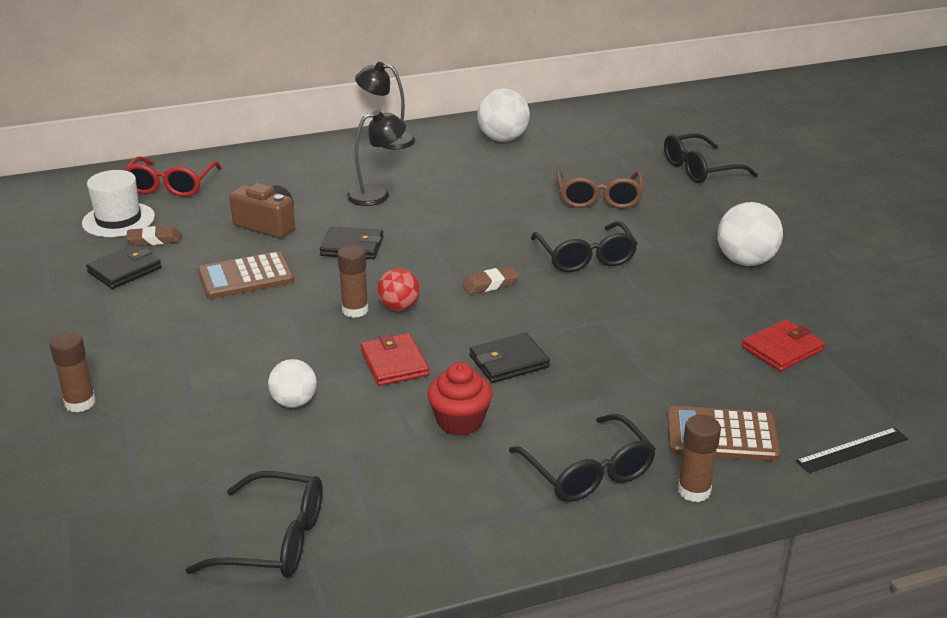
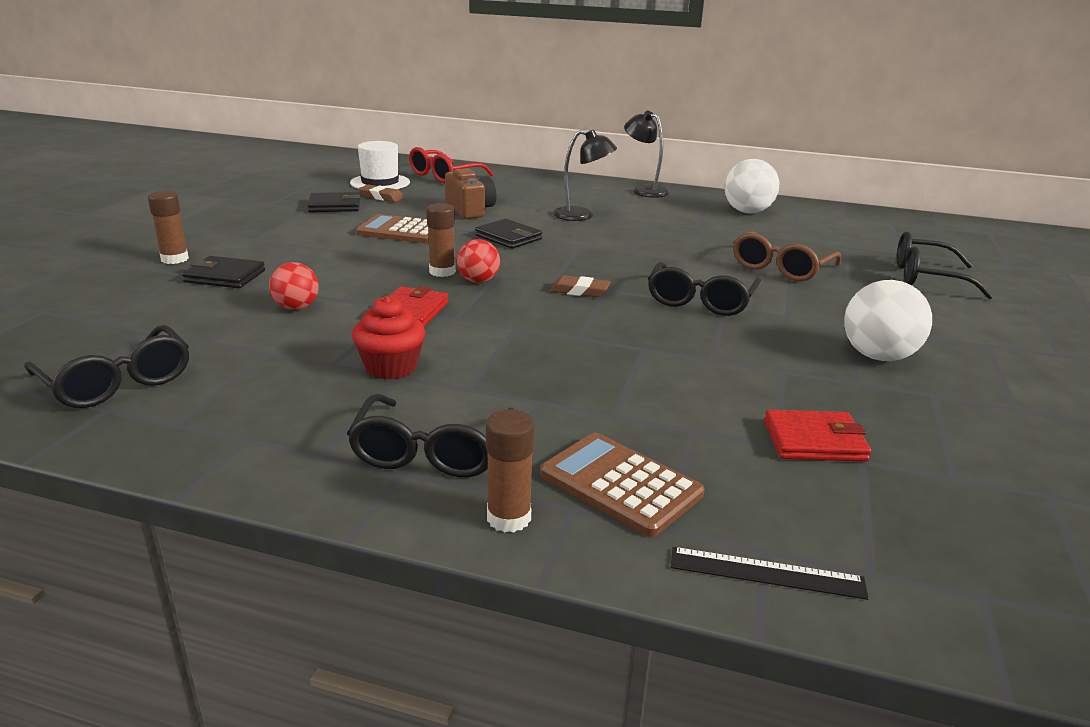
camera: 35 degrees right, 5 degrees down
white ball [268,359,317,408] -> red ball [269,262,319,310]
black wallet [469,333,550,383] -> black wallet moved to [182,256,265,288]

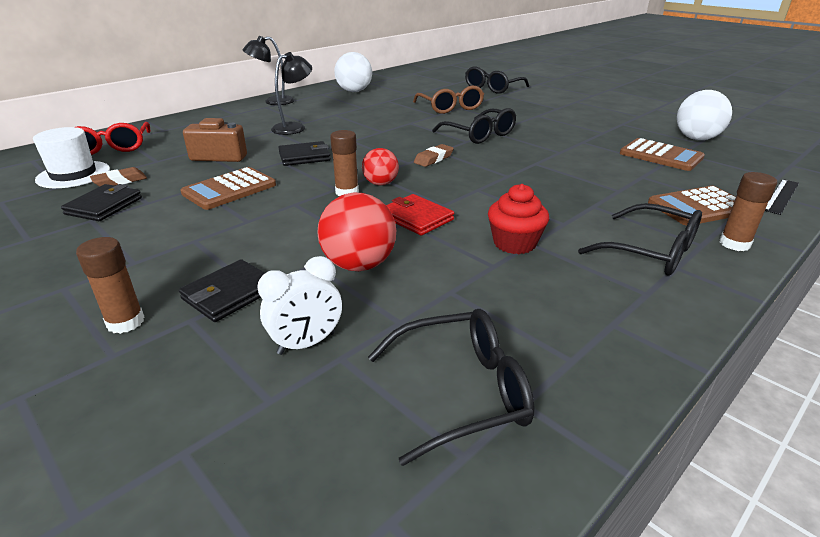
camera: 60 degrees left, 5 degrees up
red ball [269,262,319,310] -> red ball [317,193,396,271], size x1.58
red wallet [764,410,871,462] -> brown calculator [620,138,705,171]
white ball [844,280,932,361] -> white ball moved to [677,90,732,140]
none -> white clock [257,256,342,355]

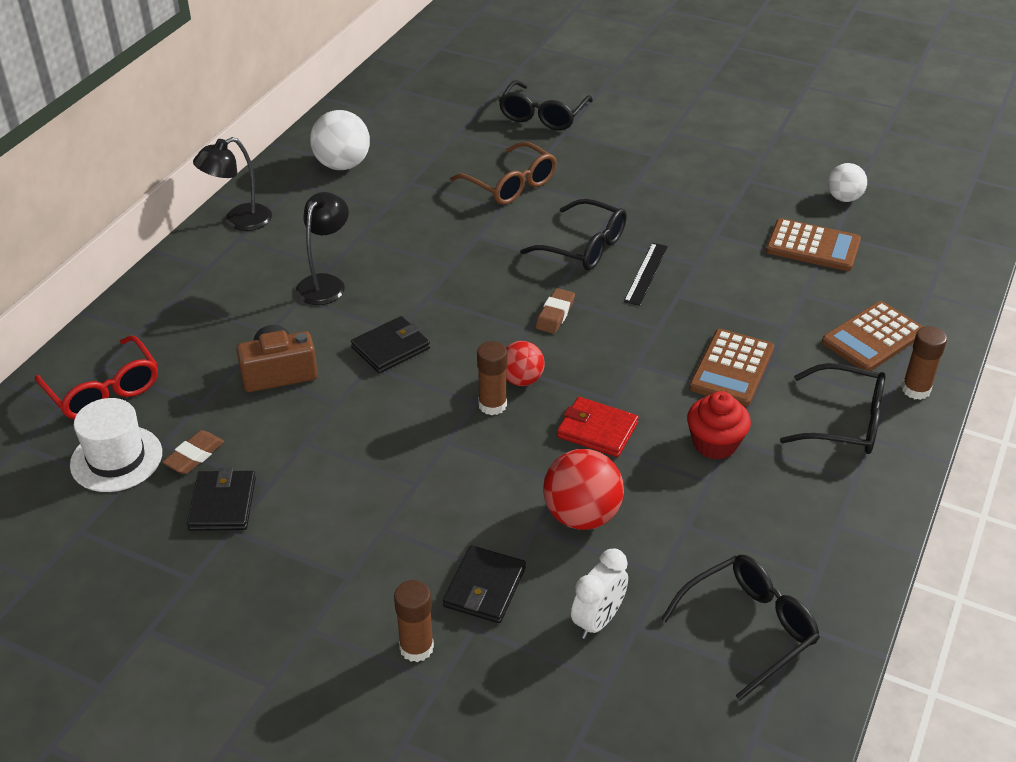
camera: 20 degrees left, 10 degrees up
brown calculator [181,167,276,210] -> brown calculator moved to [689,329,774,407]
white ball [677,90,732,140] -> white ball [828,163,867,202], size x0.63
black ruler [765,179,799,215] -> black ruler moved to [624,243,668,306]

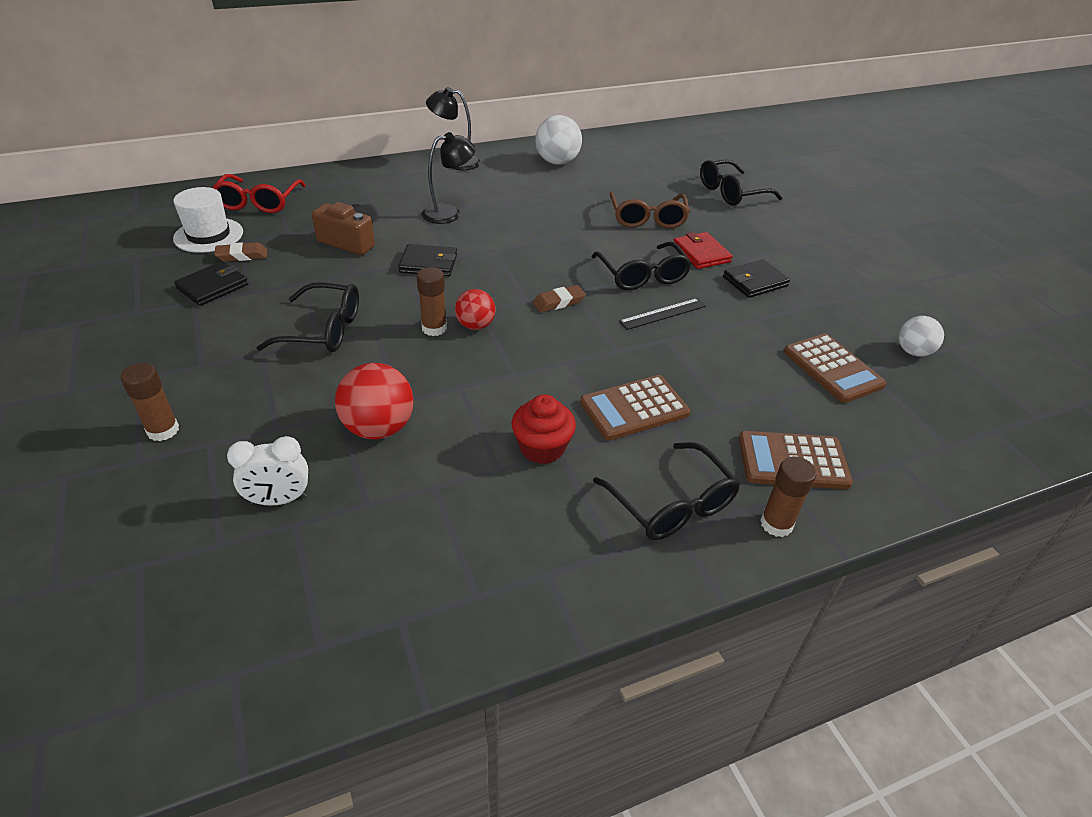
camera: 40 degrees right, 0 degrees up
black wallet [443,545,526,623] -> black wallet moved to [723,259,790,298]
red wallet [557,397,639,457] -> red wallet moved to [674,232,733,269]
black glasses [661,555,820,700] -> black glasses moved to [256,282,359,352]

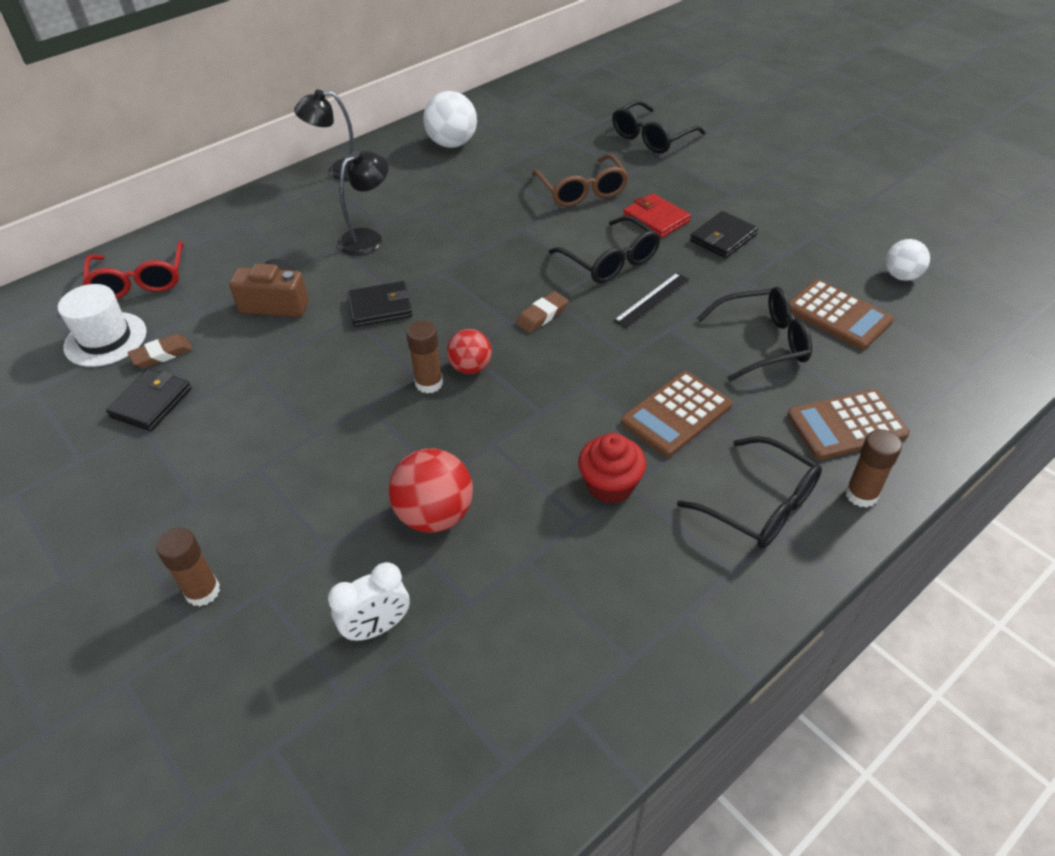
camera: 15 degrees left, 5 degrees up
black glasses [256,282,359,352] -> black glasses moved to [697,287,812,382]

